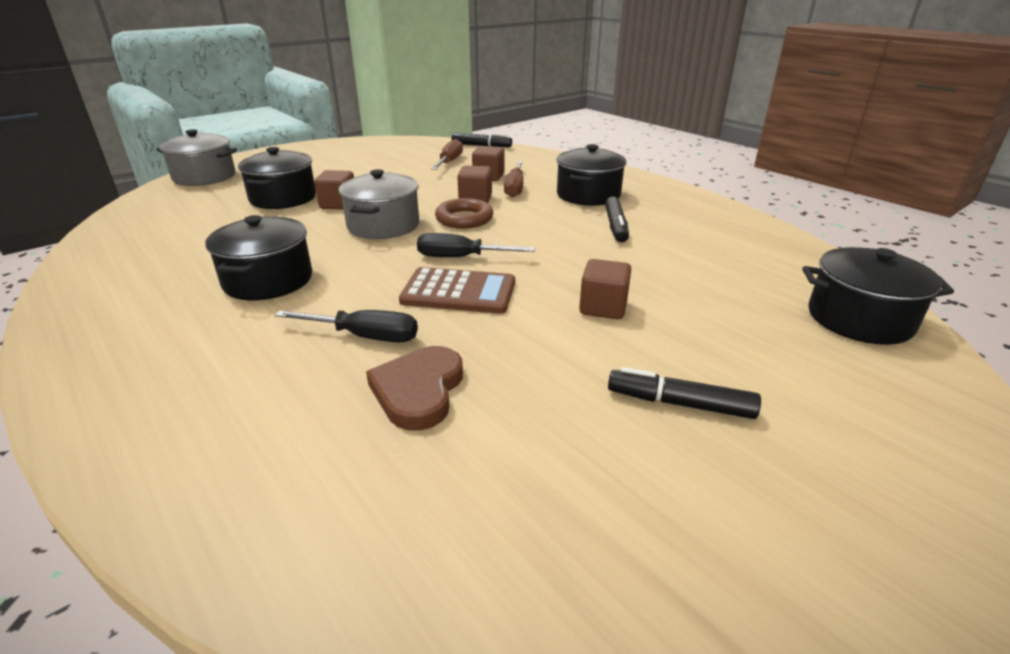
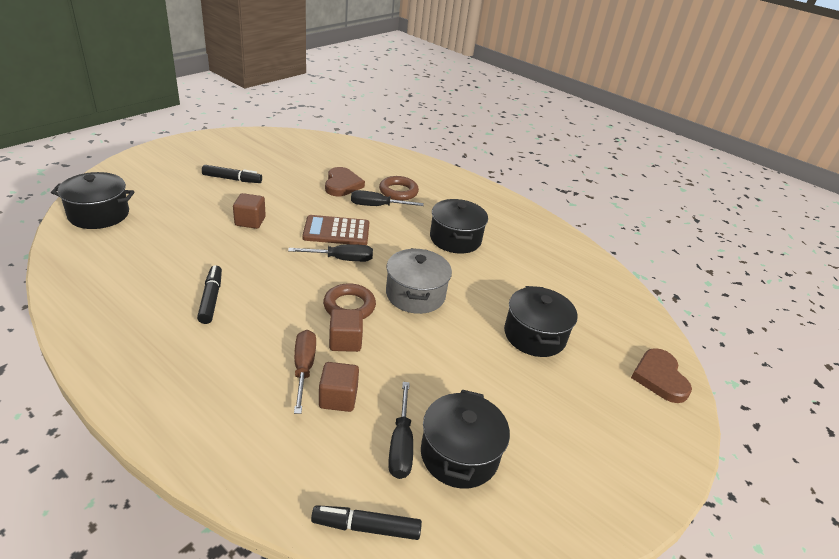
camera: 165 degrees right, 5 degrees up
grey pot [156,129,237,186] -> brown heart [631,348,692,403]
brown cube [314,170,354,210] -> none
brown screwdriver [431,139,463,170] -> black screwdriver [388,382,413,479]
black pot [557,144,627,206] -> black pot moved to [421,390,510,489]
none -> brown ring [379,176,419,201]

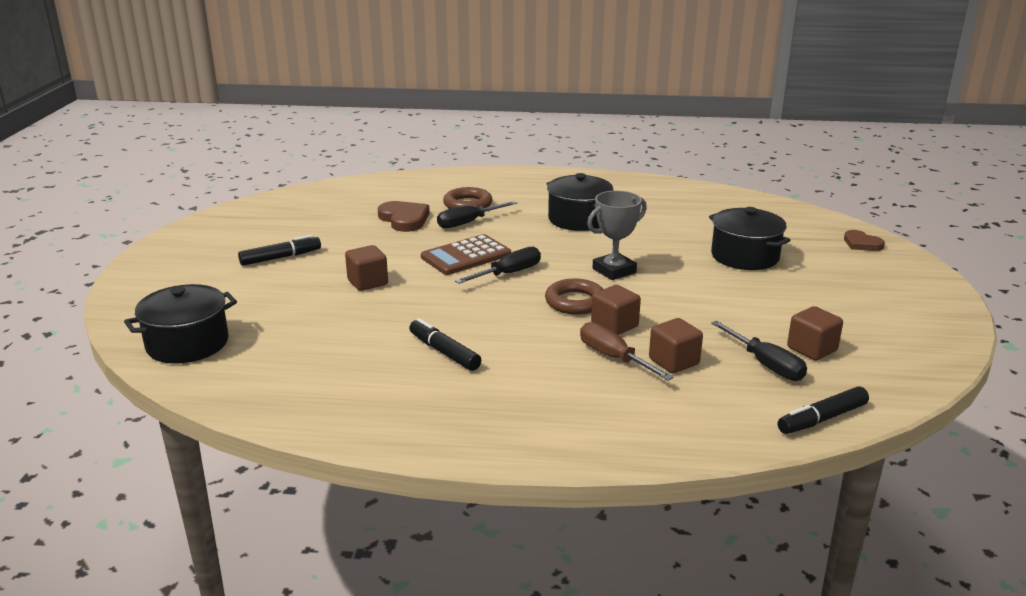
camera: 30 degrees left, 10 degrees down
grey pot [386,248,452,314] -> grey trophy [587,191,647,280]
black pot [421,390,510,489] -> brown cube [787,306,843,361]
brown heart [631,348,692,403] -> brown heart [844,230,885,251], size x0.64

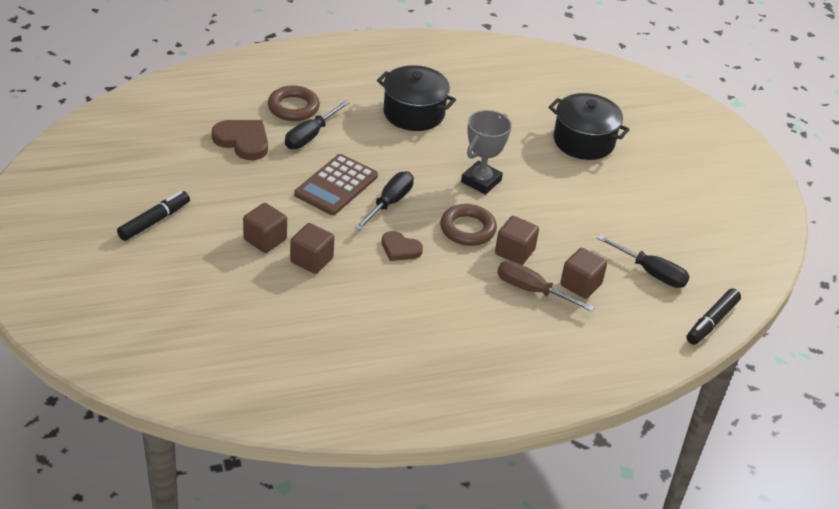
camera: 25 degrees left, 15 degrees up
black pot [124,284,237,364] -> none
black marker [409,318,481,371] -> none
brown cube [787,306,843,361] -> brown cube moved to [290,223,334,274]
brown heart [844,230,885,251] -> brown heart moved to [382,231,423,261]

